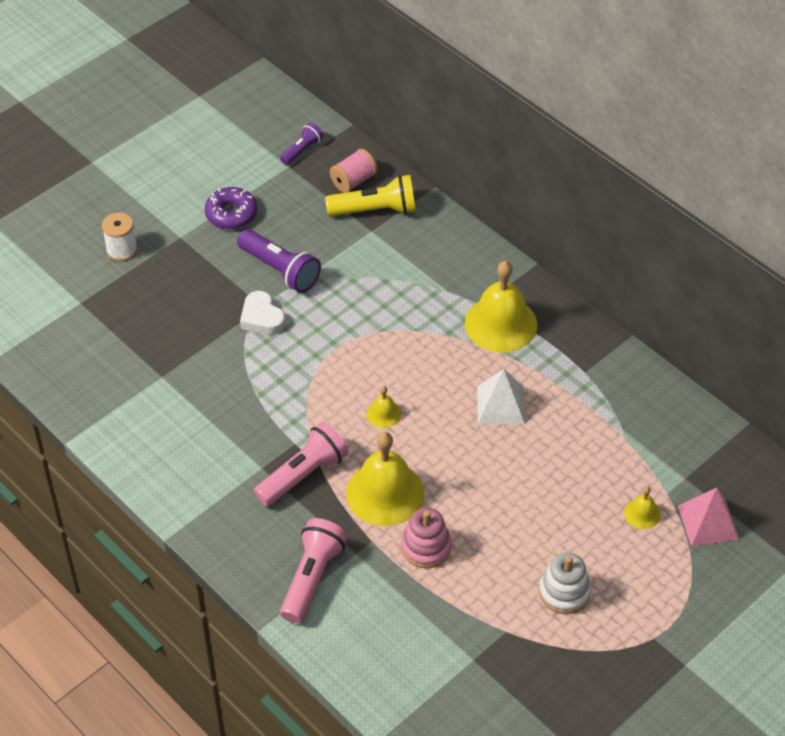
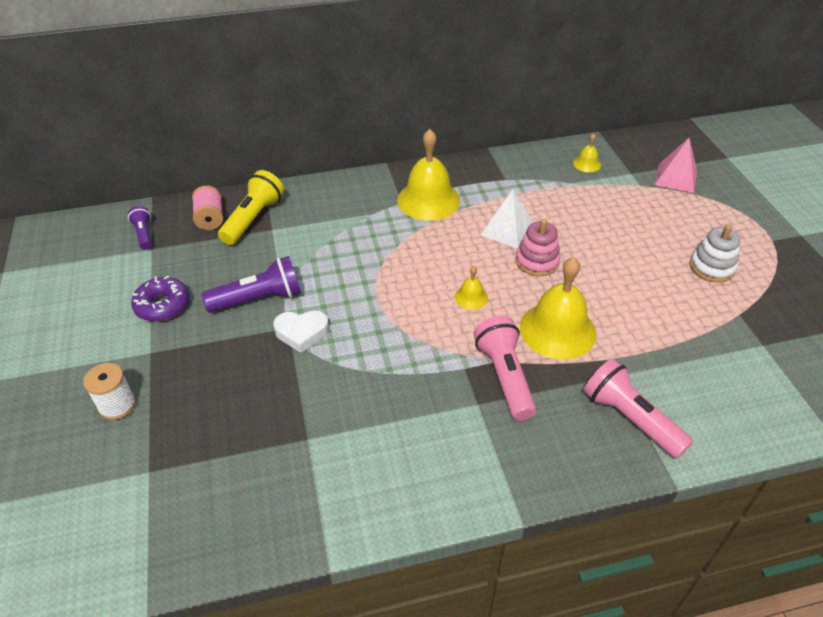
camera: 60 degrees left, 5 degrees down
pink stacking toy [401,508,452,568] -> pink stacking toy moved to [516,219,560,277]
yellow bell [624,487,661,529] -> yellow bell moved to [573,133,601,172]

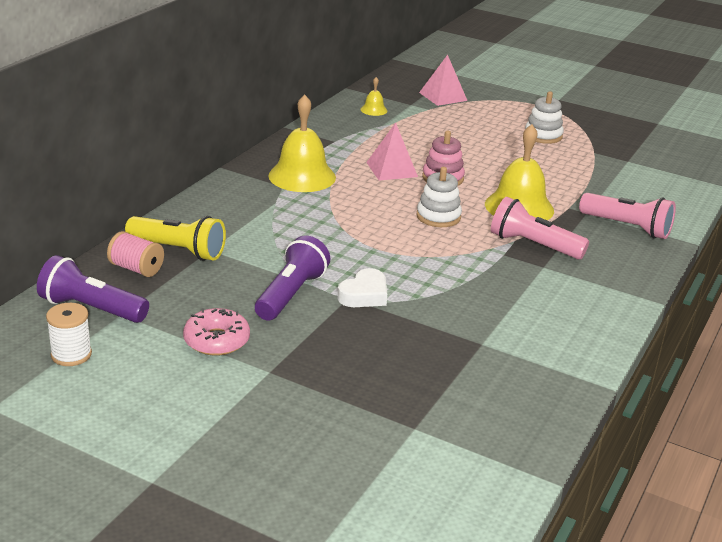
camera: 50 degrees left, 15 degrees down
white spool [83,363,136,420] -> white spool moved to [46,303,92,366]
purple flashlight [128,206,152,250] -> purple flashlight [37,255,149,323], size x1.75
purple donut [131,276,189,322] -> pink donut [183,308,250,356]
yellow flashlight [218,170,284,245] -> yellow flashlight turned 135 degrees clockwise [125,216,226,261]
yellow bell [455,266,488,310] -> white stacking toy [416,167,462,227]
white pyramid [481,189,533,249] -> pink pyramid [366,123,418,181]
pink flashlight [583,359,693,459] -> pink flashlight turned 150 degrees counterclockwise [579,193,676,239]

